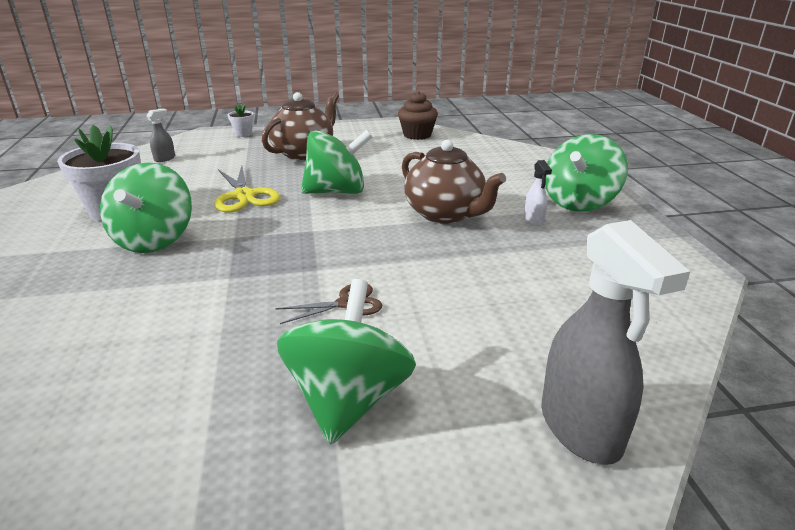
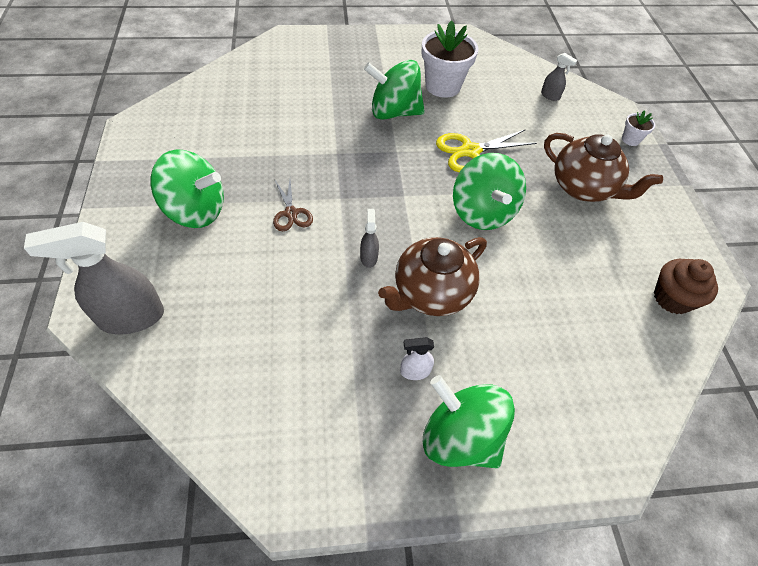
camera: 90 degrees right, 25 degrees up
none -> grey spray bottle [360,209,379,268]

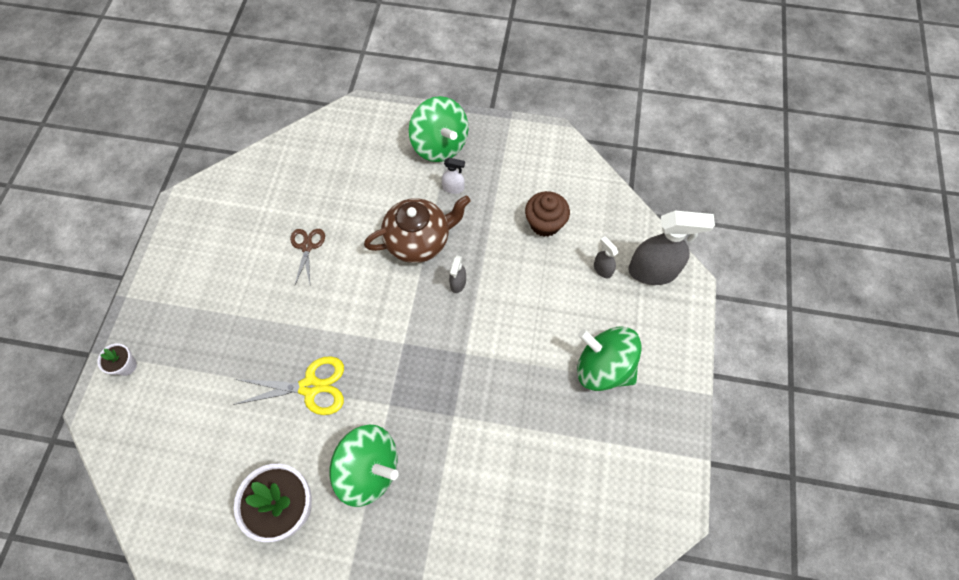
camera: 160 degrees left, 10 degrees up
brown scissors [273,180,313,231] -> brown scissors moved to [290,229,325,285]
green spinning top [453,153,526,230] -> none
grey spray bottle [541,53,578,101] -> grey spray bottle moved to [594,236,618,279]
brown teapot [544,133,663,202] -> none
brown cupcake [654,259,718,314] -> brown cupcake moved to [525,191,570,237]

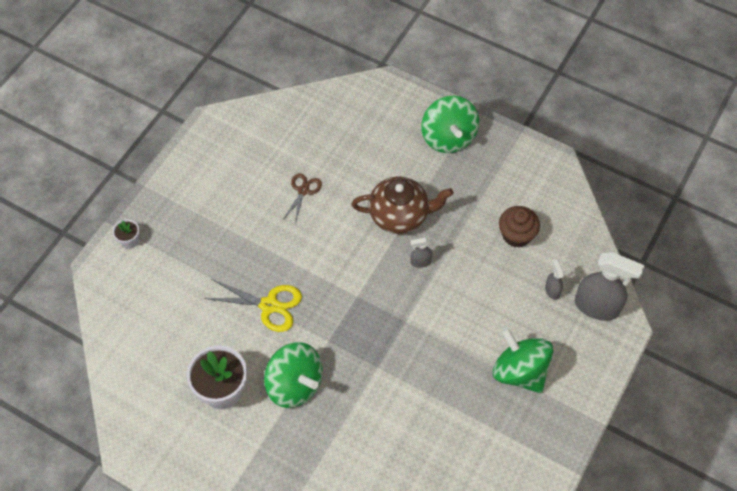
camera: 20 degrees right, 5 degrees down
white spray bottle [442,158,465,194] -> none
grey spray bottle [449,256,466,293] -> grey spray bottle turned 45 degrees clockwise [410,237,433,268]

